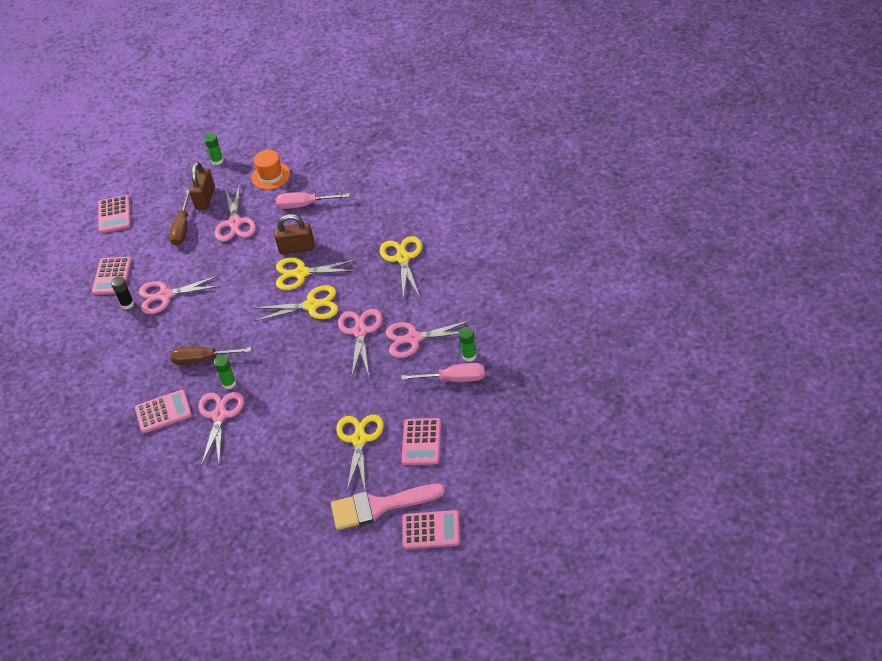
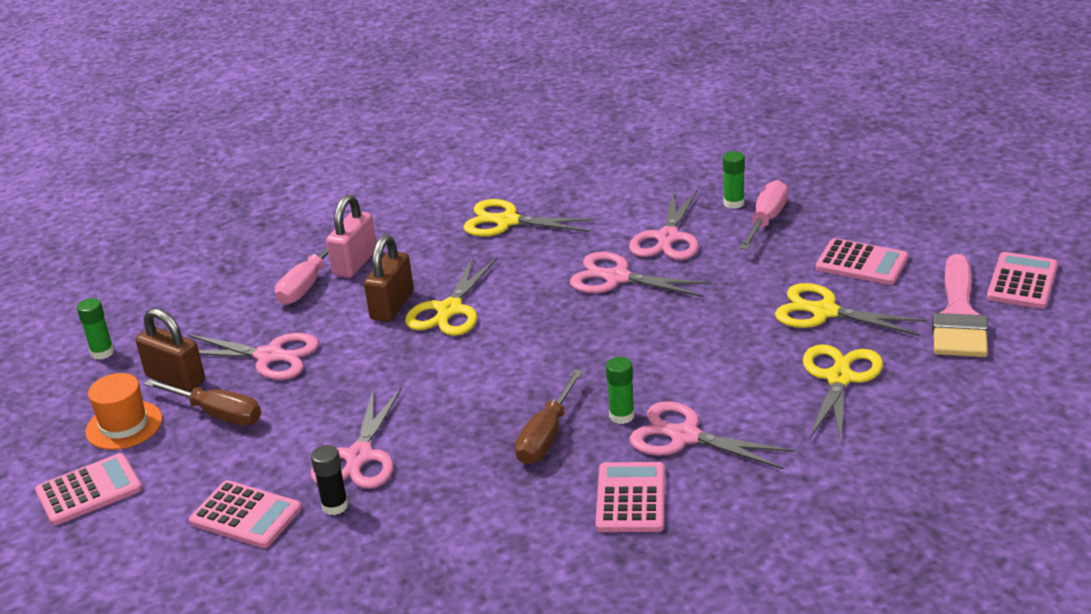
camera: 70 degrees left, 15 degrees down
pink calculator [98,195,131,233] -> pink calculator turned 45 degrees counterclockwise [35,453,142,525]
orange hat [252,150,290,190] -> orange hat moved to [85,373,162,450]
yellow scissors [255,285,338,321] -> yellow scissors moved to [803,344,883,444]
none -> pink padlock [326,194,376,278]

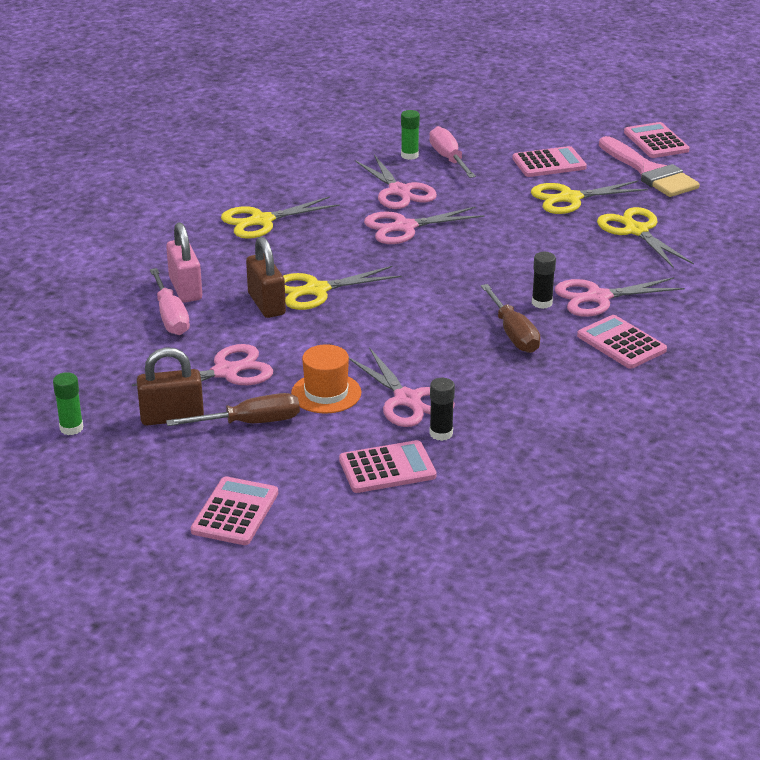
camera: 45 degrees left, 0 degrees up
orange hat [85,373,162,450] -> orange hat moved to [291,344,361,414]
yellow scissors [405,257,497,336] -> yellow scissors turned 90 degrees clockwise [283,266,402,310]
green glue stick [606,357,635,424] -> black glue stick [532,252,556,309]

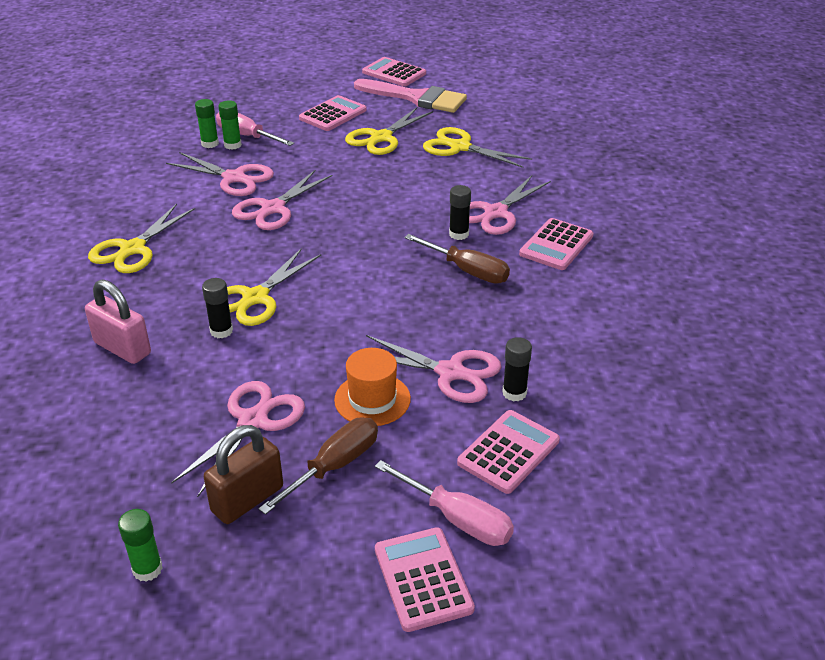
camera: 35 degrees left, 5 degrees up
pink screwdriver [150,268,190,335] -> pink screwdriver moved to [375,460,514,546]
brown padlock [246,237,286,318] -> black glue stick [202,278,233,338]
pink calculator [577,315,667,369] -> pink calculator turned 75 degrees counterclockwise [519,218,594,270]
none -> green glue stick [218,100,242,150]

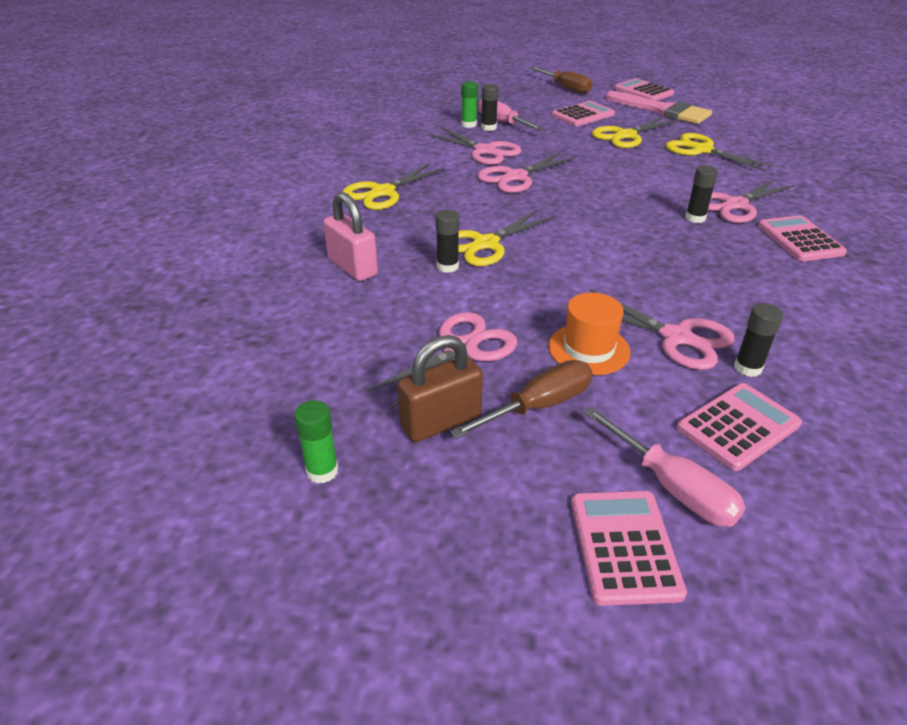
camera: 15 degrees right, 0 degrees up
green glue stick [218,100,242,150] -> black glue stick [481,84,499,131]
brown screwdriver [404,234,510,284] -> brown screwdriver moved to [530,67,592,94]
pink calculator [519,218,594,270] -> pink calculator turned 120 degrees clockwise [758,215,847,261]

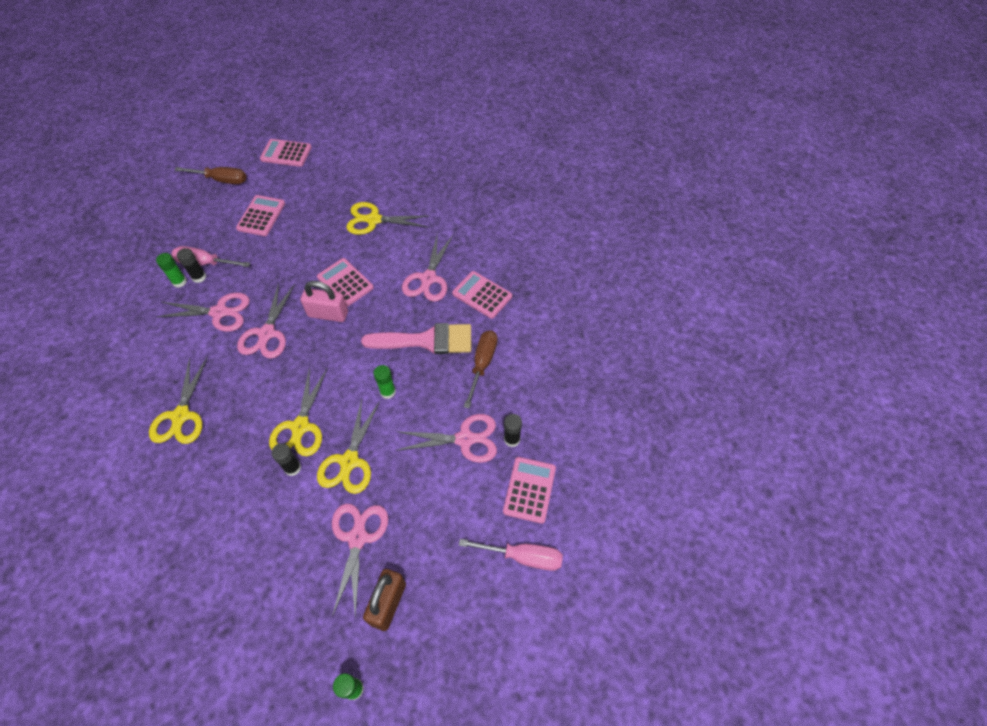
camera: 40 degrees left, 20 degrees up
pink padlock [323,192,378,281] -> pink padlock moved to [300,281,348,322]
brown screwdriver [450,360,593,439] -> brown screwdriver moved to [464,330,497,408]
orange hat [548,293,631,375] -> none
pink calculator [571,491,687,606] -> pink calculator moved to [317,258,374,307]
yellow scissors [592,117,678,148] -> yellow scissors moved to [317,399,380,494]
pink brush [605,91,712,124] -> pink brush moved to [361,323,471,354]
black glue stick [685,165,718,223] -> none
none -> green glue stick [373,365,396,399]

